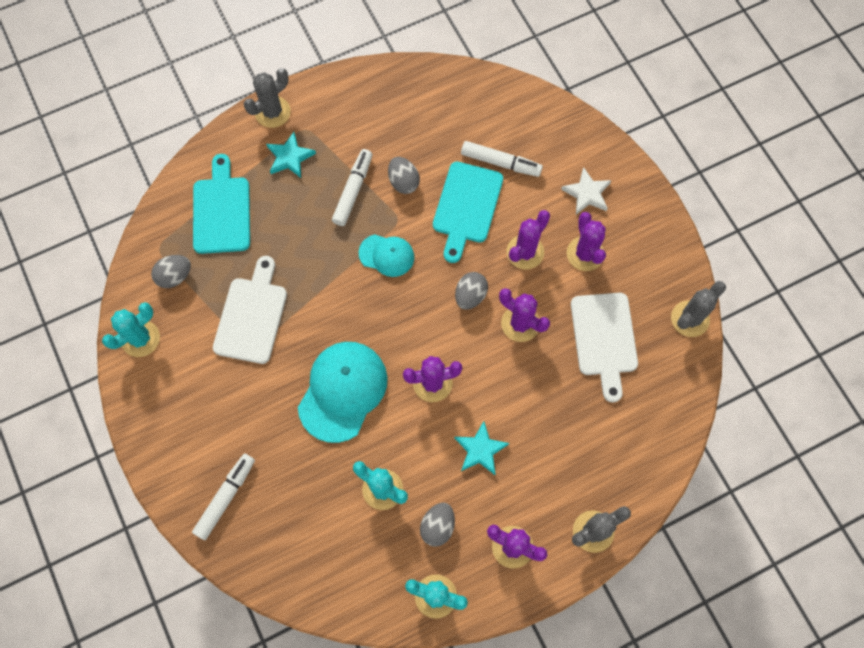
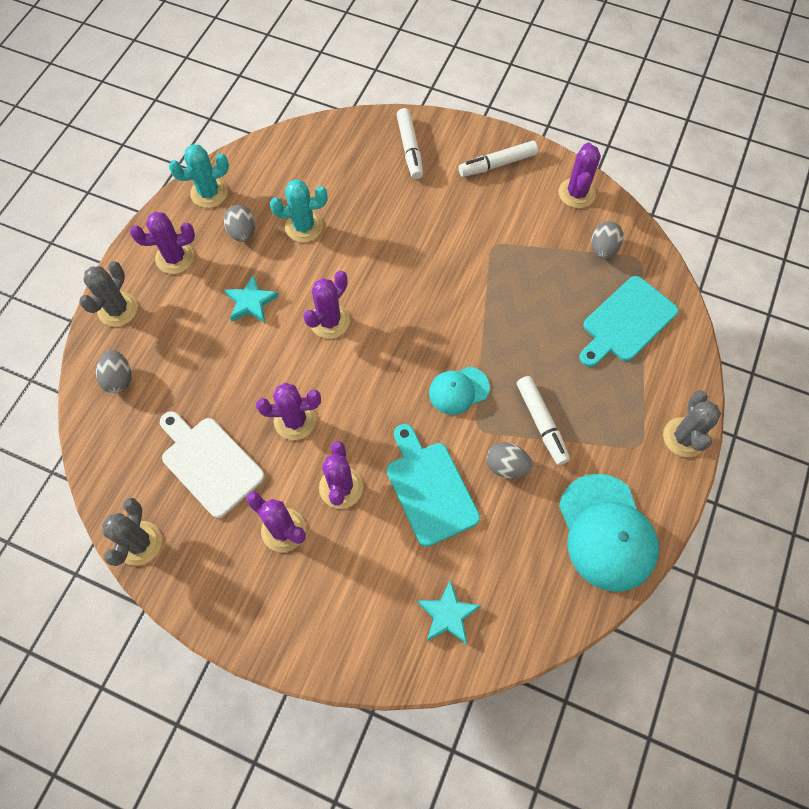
camera: 140 degrees right, 5 degrees down
turquoise cactus [102,302,160,357] -> purple cactus [559,142,601,208]
turquoise cutting board [193,154,250,254] -> turquoise cutting board turned 90 degrees clockwise [579,276,678,367]
white cutting board [213,256,287,364] -> none
turquoise star [266,132,316,178] -> turquoise star moved to [417,580,481,644]
turquoise cap [298,342,388,443] -> turquoise cap moved to [559,474,659,592]
grey egg [455,272,488,310] -> grey egg moved to [96,350,131,393]
white marker [461,141,543,177] -> white marker moved to [458,141,538,177]
white star [561,167,611,214] -> none

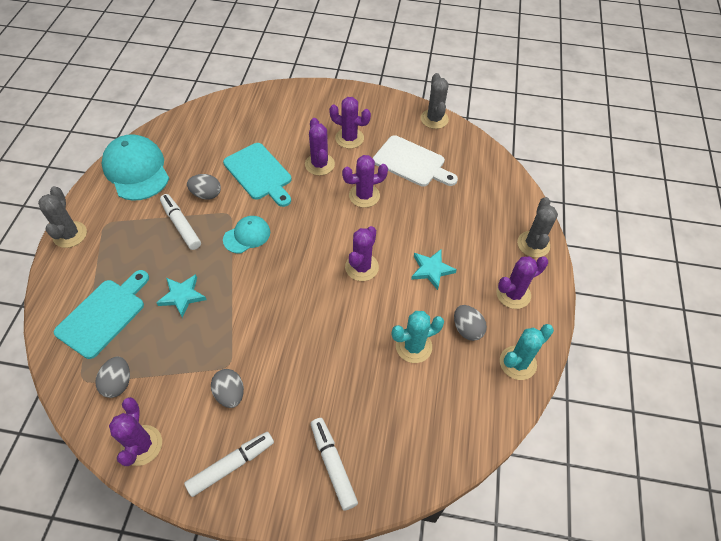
camera: 165 degrees right, 10 degrees down
grey egg [96,350,131,393] -> grey egg moved to [211,369,244,408]
turquoise star [417,580,481,644] -> turquoise star moved to [156,274,206,318]

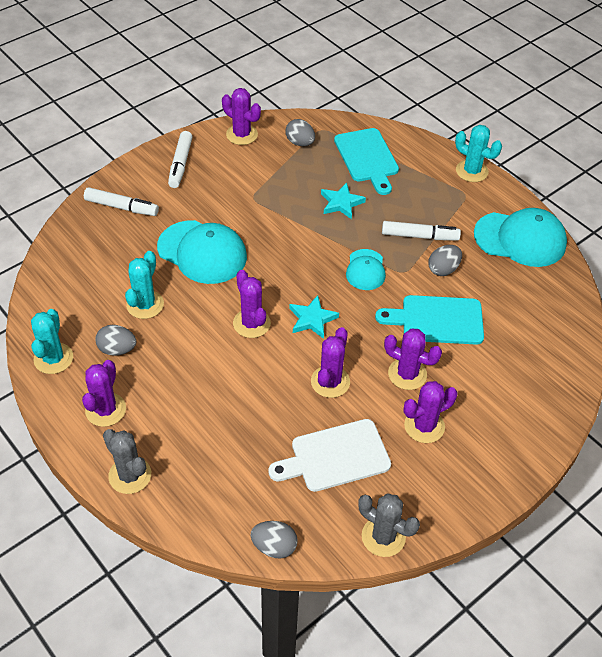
camera: 130 degrees right, 5 degrees down
grey cactus [38,186,87,248] -> turquoise cactus [455,125,502,182]
grey egg [211,369,244,408] -> grey egg moved to [251,521,298,559]
turquoise star [411,249,457,290] -> turquoise star moved to [289,295,339,339]
none -> turquoise cap [157,220,247,284]

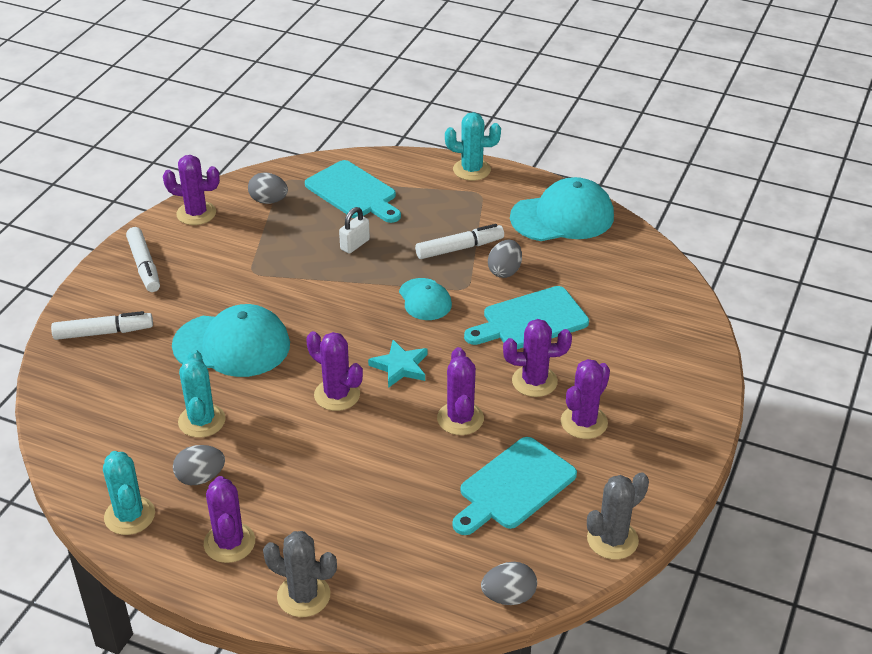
camera: 25 degrees left, 10 degrees down
white cutting board [268,419,391,492] -> turquoise cutting board [452,437,577,535]
turquoise star [321,183,366,219] -> white padlock [339,207,370,254]
grey cactus [358,493,420,557] -> grey cactus turned 45 degrees counterclockwise [587,472,649,559]

